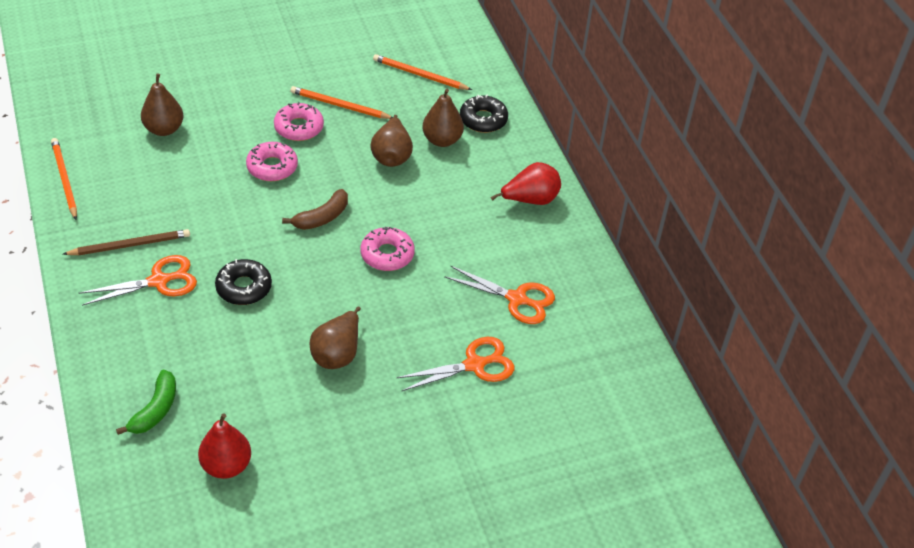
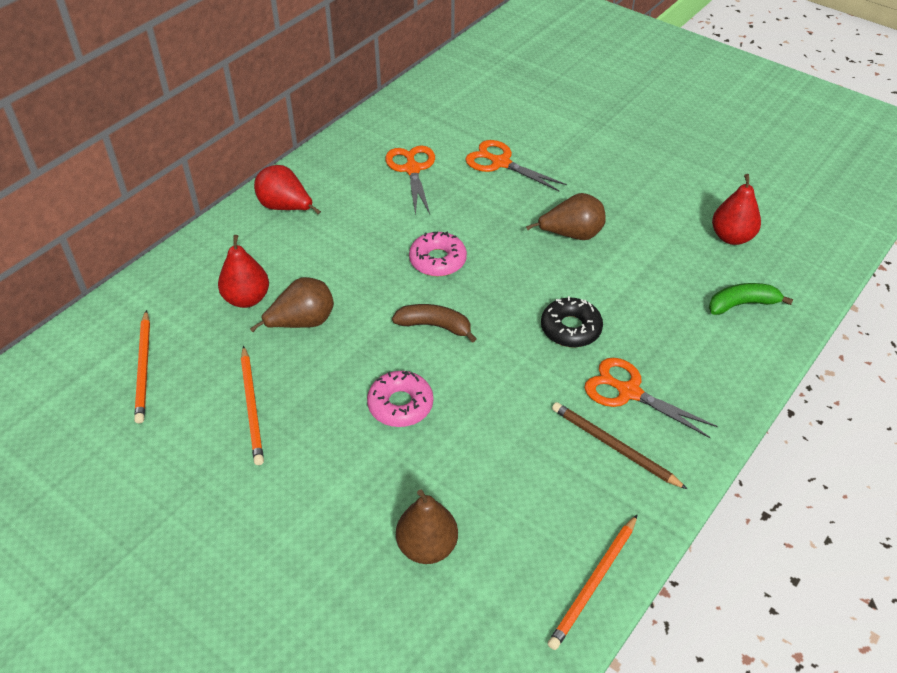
camera: 120 degrees left, 0 degrees up
pink donut [274,102,324,141] -> none
brown pear [422,89,464,147] -> red pear [218,235,269,308]
black donut [460,94,508,133] -> none

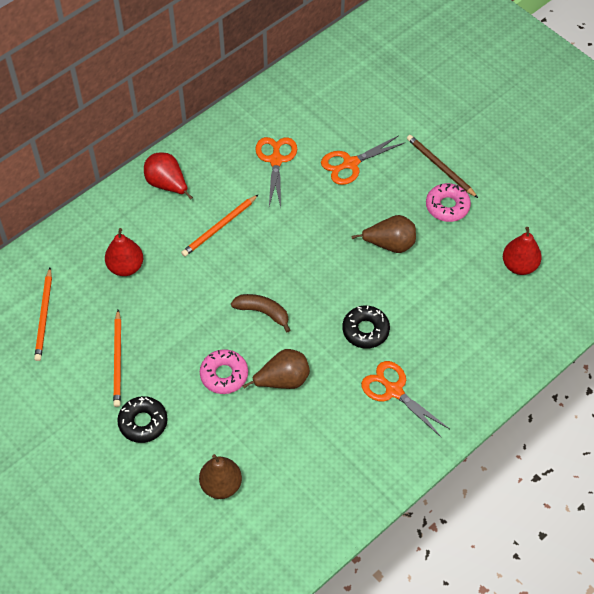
camera: 10 degrees right, 10 degrees up
brown pear [250,277,334,332] -> brown pear moved to [243,349,310,389]
pink donut [409,231,467,276] -> pink donut moved to [426,183,471,222]
orange scissors [465,140,567,192] -> orange scissors turned 75 degrees counterclockwise [321,135,404,185]
orange pencil [548,514,638,650] -> orange pencil moved to [181,194,259,257]
brown pencil [552,402,687,489] -> brown pencil moved to [407,135,478,198]
green banana [709,283,793,315] -> none
none -> black donut [117,396,168,443]

